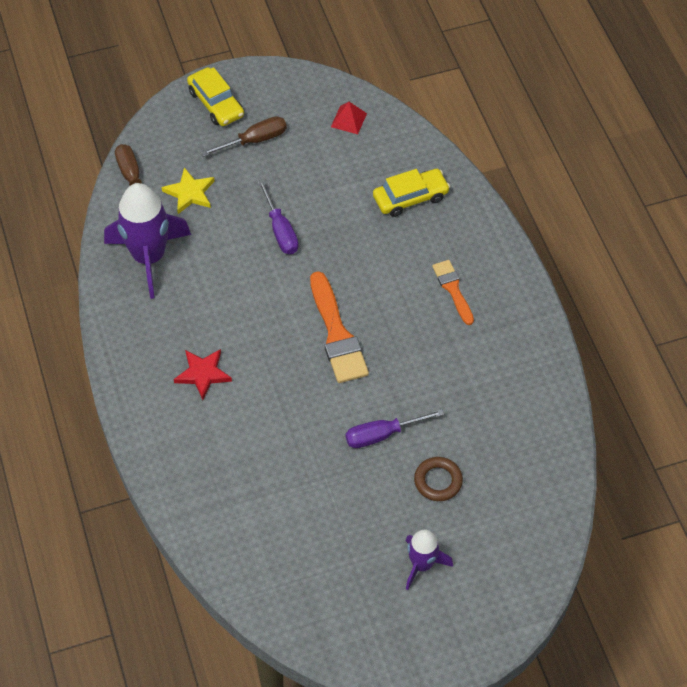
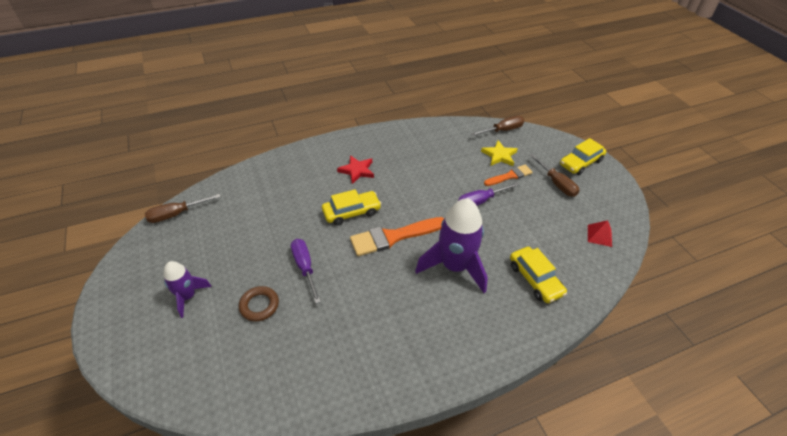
camera: 85 degrees right, 10 degrees down
purple rocket [104,183,191,299] -> purple rocket moved to [415,198,488,293]
orange brush [432,260,474,325] -> orange brush moved to [484,165,533,186]
none -> brown screwdriver [145,194,221,223]
none -> yellow car [322,189,381,225]

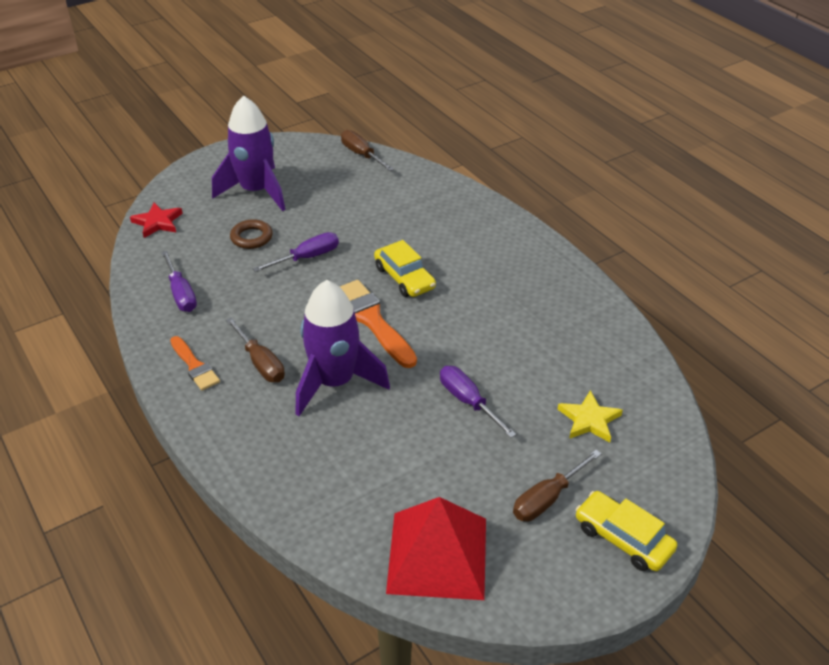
camera: 80 degrees right, 5 degrees down
purple rocket [163,261,212,318] -> purple rocket [212,95,285,211], size x1.79
red star [337,155,374,184] -> red star moved to [130,203,183,238]
brown screwdriver [471,116,525,136] -> brown screwdriver moved to [226,317,285,382]
orange brush [484,165,533,186] -> orange brush moved to [170,336,220,391]
yellow car [510,247,567,303] -> none
red pyramid [588,220,612,247] -> red pyramid [386,497,486,600], size x2.36
none -> purple screwdriver [161,251,197,312]

